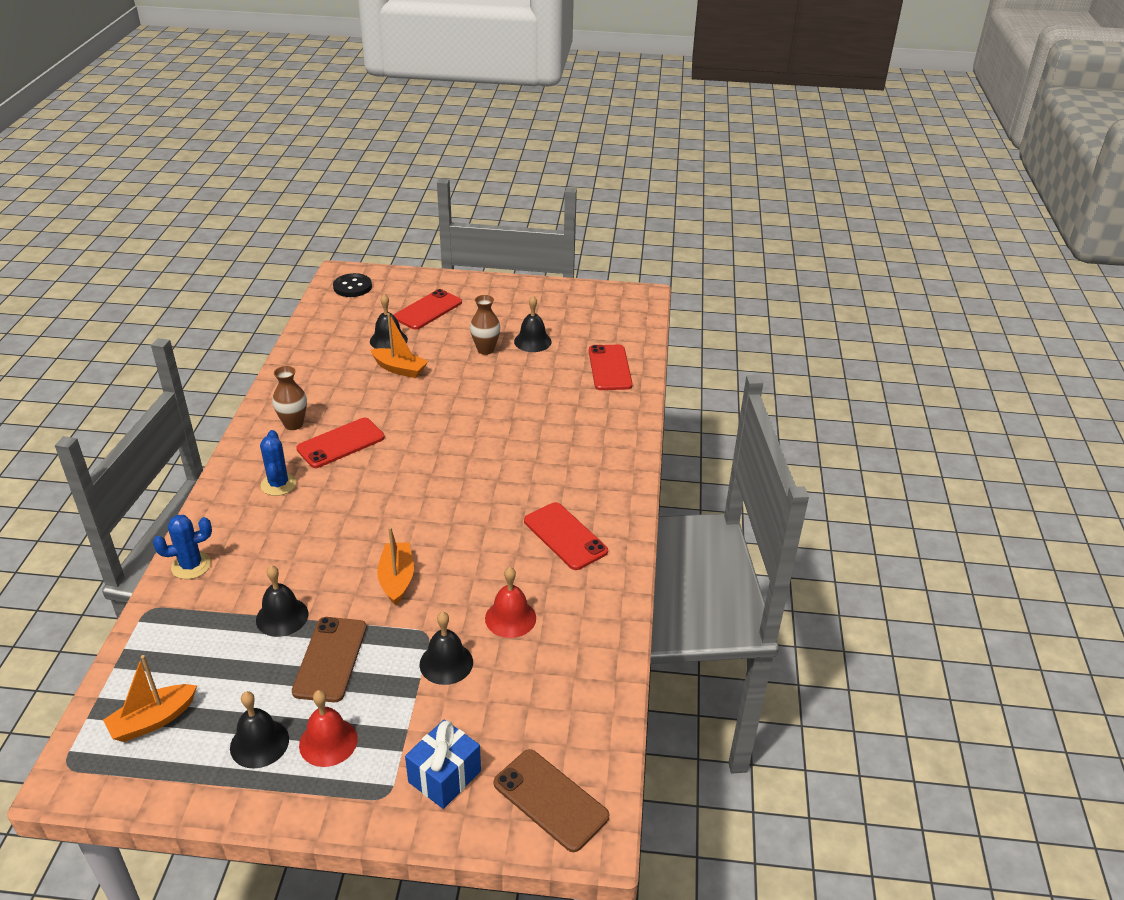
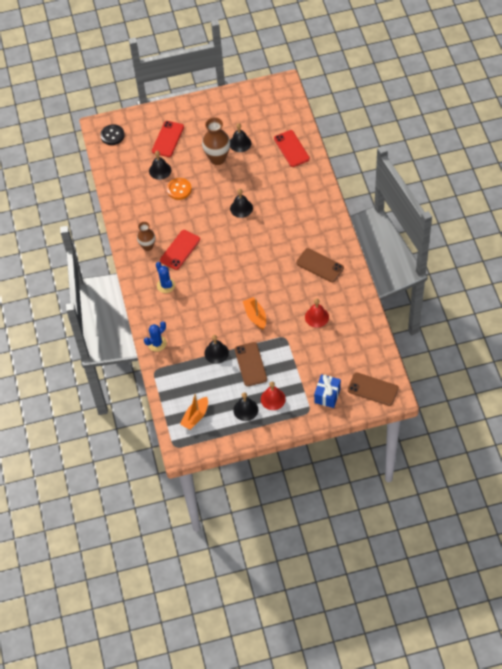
camera: 15 degrees left, 20 degrees up
orange boat [371,313,428,378] -> orange button [167,178,192,200]
black bell [420,612,473,685] -> black bell moved to [230,189,253,218]
brown vase [470,295,500,355] -> brown vase [202,117,230,165], size x1.58
red phone [524,502,608,570] -> brown phone [296,248,344,282]

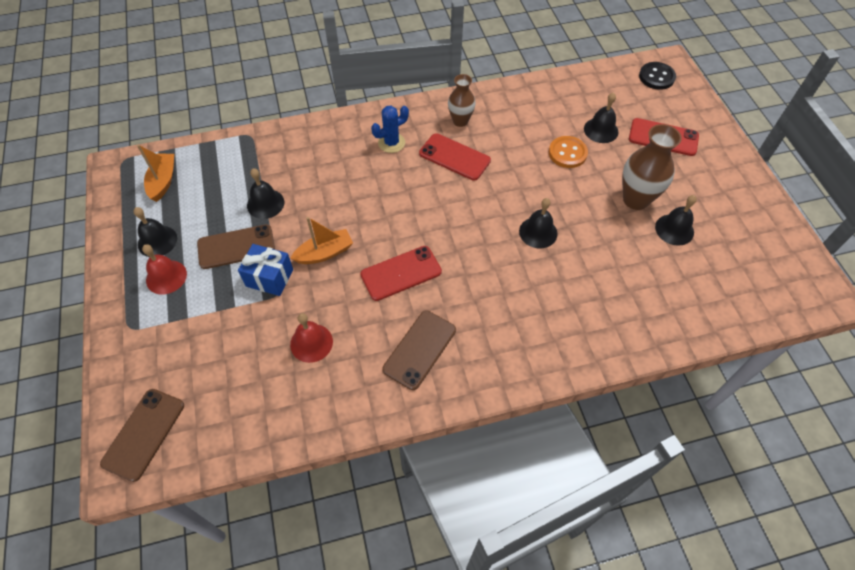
camera: 85 degrees right, 0 degrees up
blue cactus [144,321,167,352] -> none
orange boat [180,394,208,430] -> orange boat turned 60 degrees clockwise [137,145,174,202]
red phone [274,130,310,167] -> red phone moved to [360,246,442,301]
blue gift [314,374,341,408] -> blue gift moved to [238,244,293,296]

